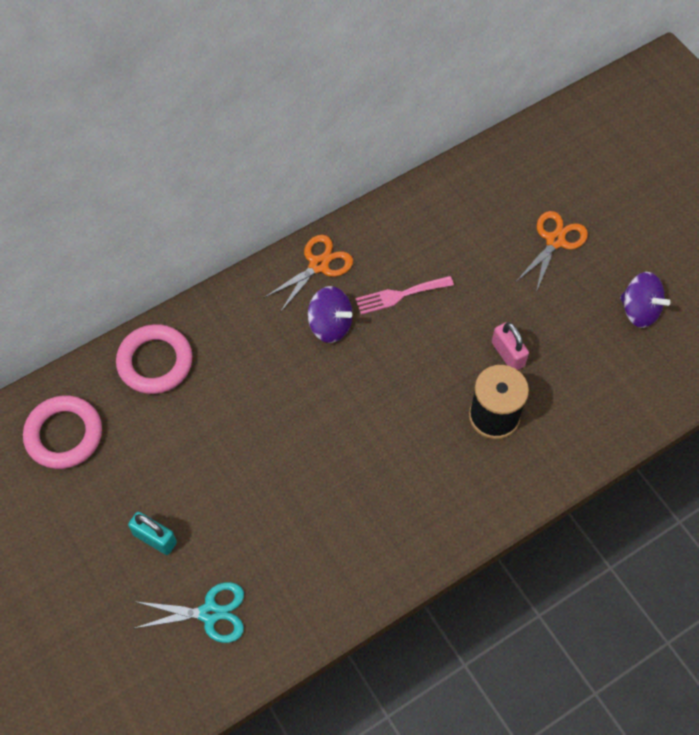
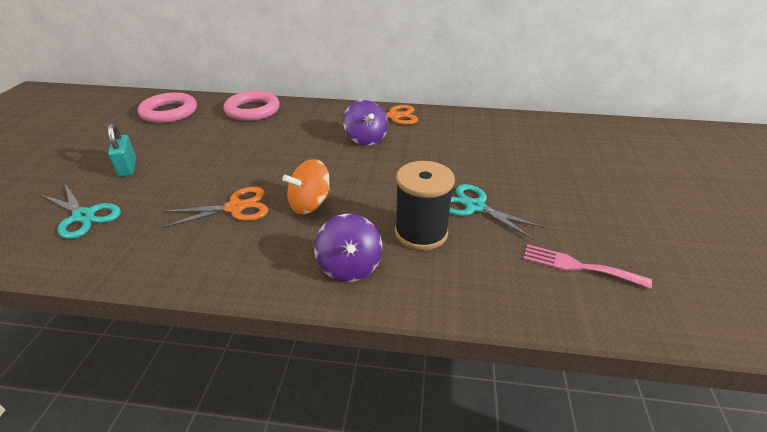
camera: 40 degrees right, 25 degrees down
pink fork [355,276,454,315] -> pink fork moved to [524,244,652,289]
pink padlock [492,322,529,370] -> turquoise scissors [449,184,544,240]
orange scissors [516,211,588,292] -> orange scissors moved to [162,187,268,228]
purple spinning top [620,272,670,328] -> purple spinning top moved to [314,214,382,282]
none -> orange spinning top [282,159,331,214]

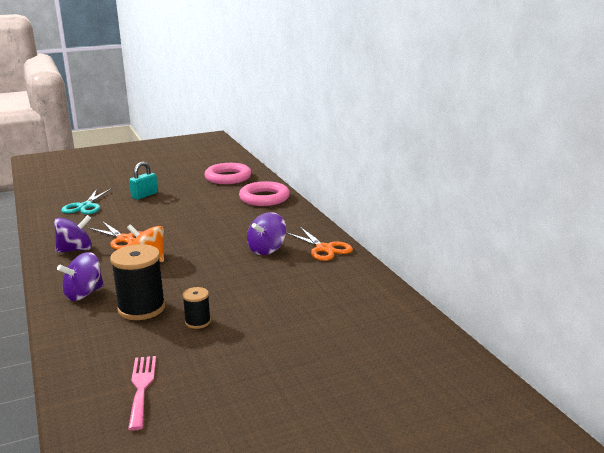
camera: 60 degrees right, 15 degrees down
turquoise scissors [449,184,544,240] -> black spool [182,287,211,329]
none -> purple spinning top [54,215,92,253]

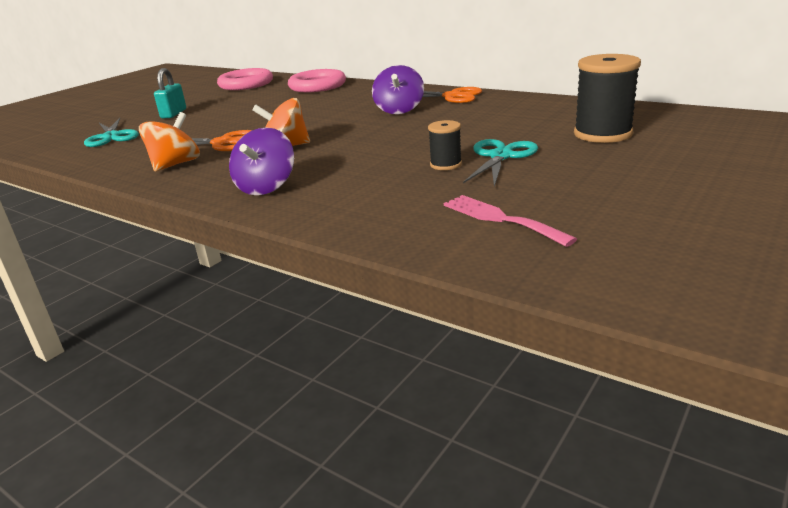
camera: 30 degrees left, 5 degrees up
purple spinning top [54,215,92,253] -> orange spinning top [139,112,200,172]
black spool [110,244,165,320] -> black spool moved to [574,54,641,143]
none -> turquoise scissors [463,139,538,187]

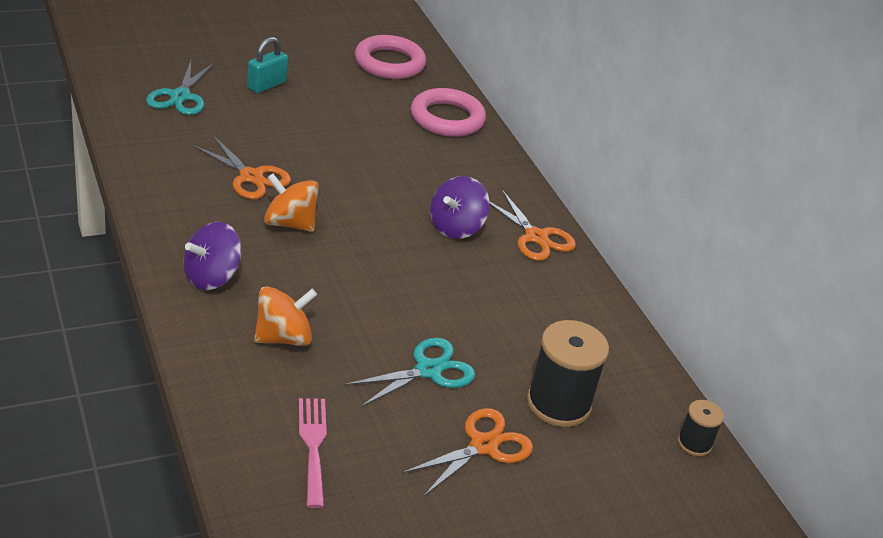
camera: 25 degrees right, 10 degrees up
orange spinning top [139,112,200,172] -> orange spinning top moved to [254,286,317,346]
black spool [428,120,462,170] -> black spool moved to [678,400,724,456]
none -> orange scissors [402,408,533,496]

